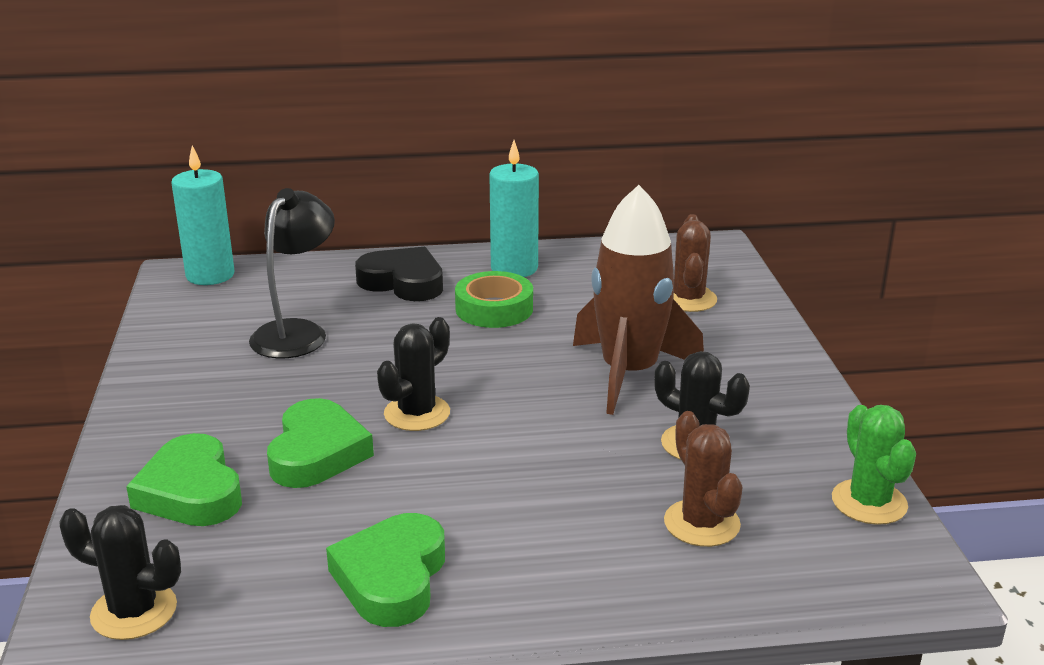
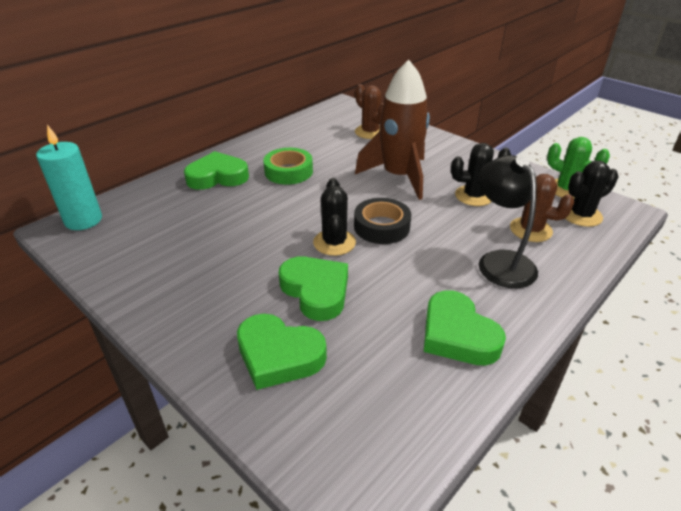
camera: 40 degrees left, 10 degrees up
black cactus [59,505,181,640] -> black cactus moved to [565,161,619,227]
black lamp [249,188,335,358] -> black lamp moved to [478,155,538,288]
black heart [355,247,443,301] -> green heart [184,151,249,190]
turquoise candle [489,140,539,277] -> none
none -> black tape [354,198,411,244]

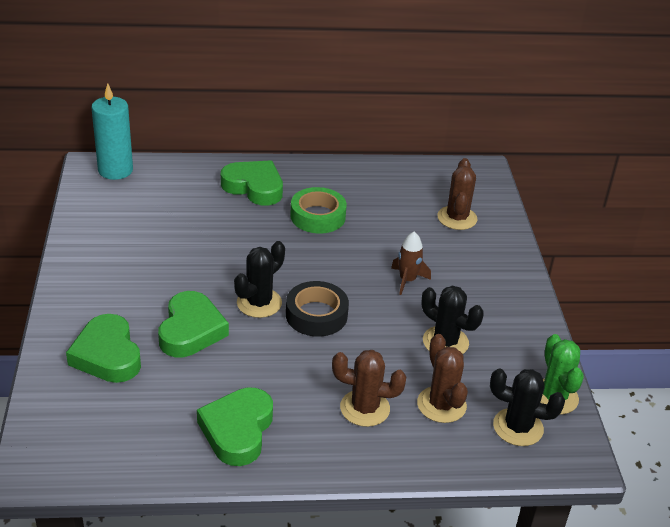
camera: 40 degrees right, 0 degrees up
brown rocket [355,60,430,200] -> brown rocket [391,232,431,295], size x0.44
black lamp [478,155,538,288] -> brown cactus [332,350,407,427]

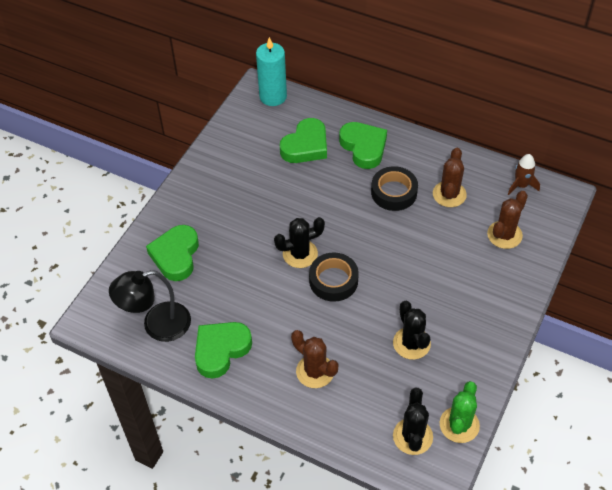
camera: 35 degrees right, 15 degrees up
green heart [158,291,229,357] -> green heart moved to [280,118,327,163]
green tape [290,187,347,234] -> black tape [371,166,418,211]
brown rocket [391,232,431,295] -> brown rocket moved to [508,154,540,195]
brown cactus [417,334,468,423] -> brown cactus moved to [433,148,467,207]
black cactus [490,369,565,446] -> black cactus turned 45 degrees clockwise [393,388,433,455]
none -> black lamp [109,270,191,342]

